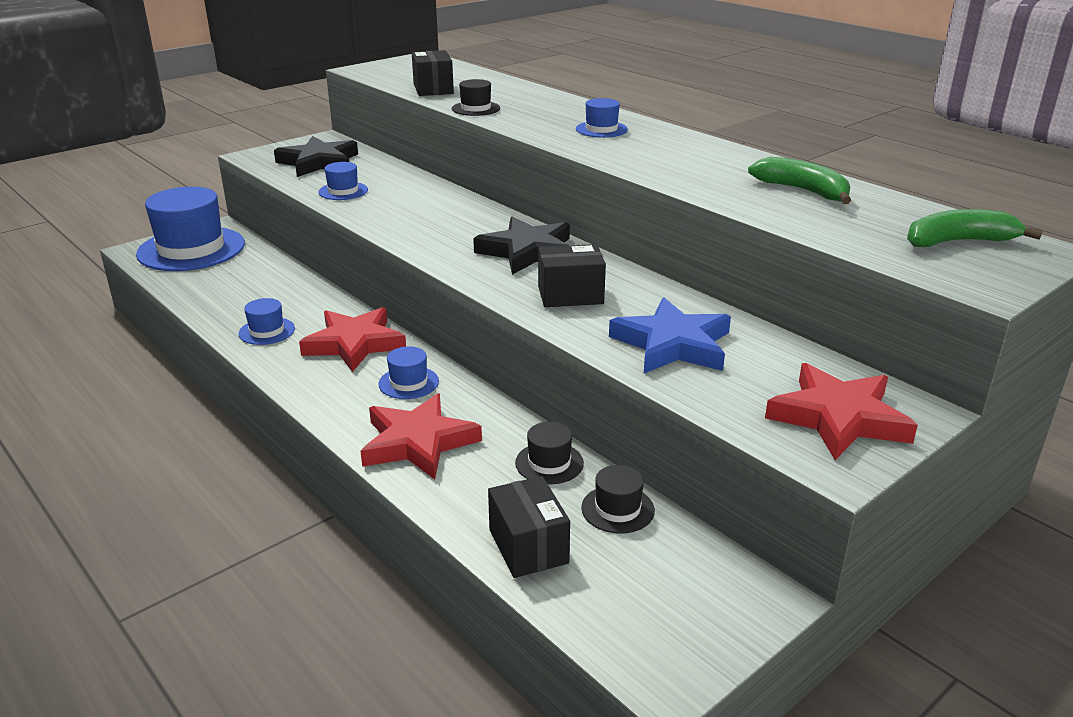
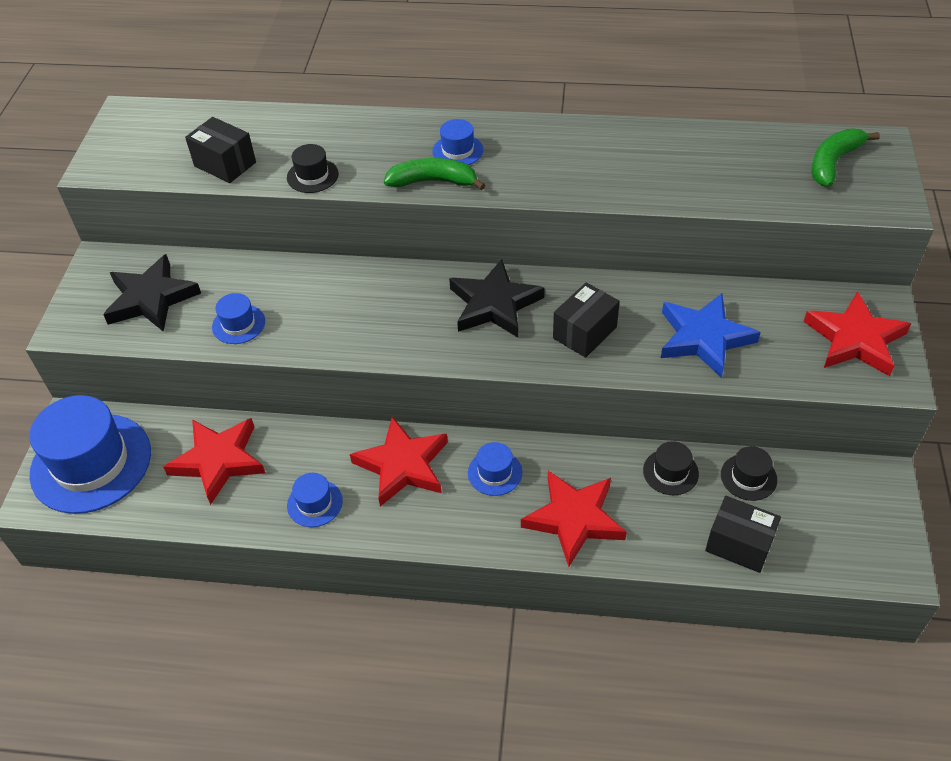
camera: 40 degrees left, 20 degrees up
green banana [748,157,851,204] -> green banana moved to [384,158,485,190]
none -> red star [164,418,265,505]

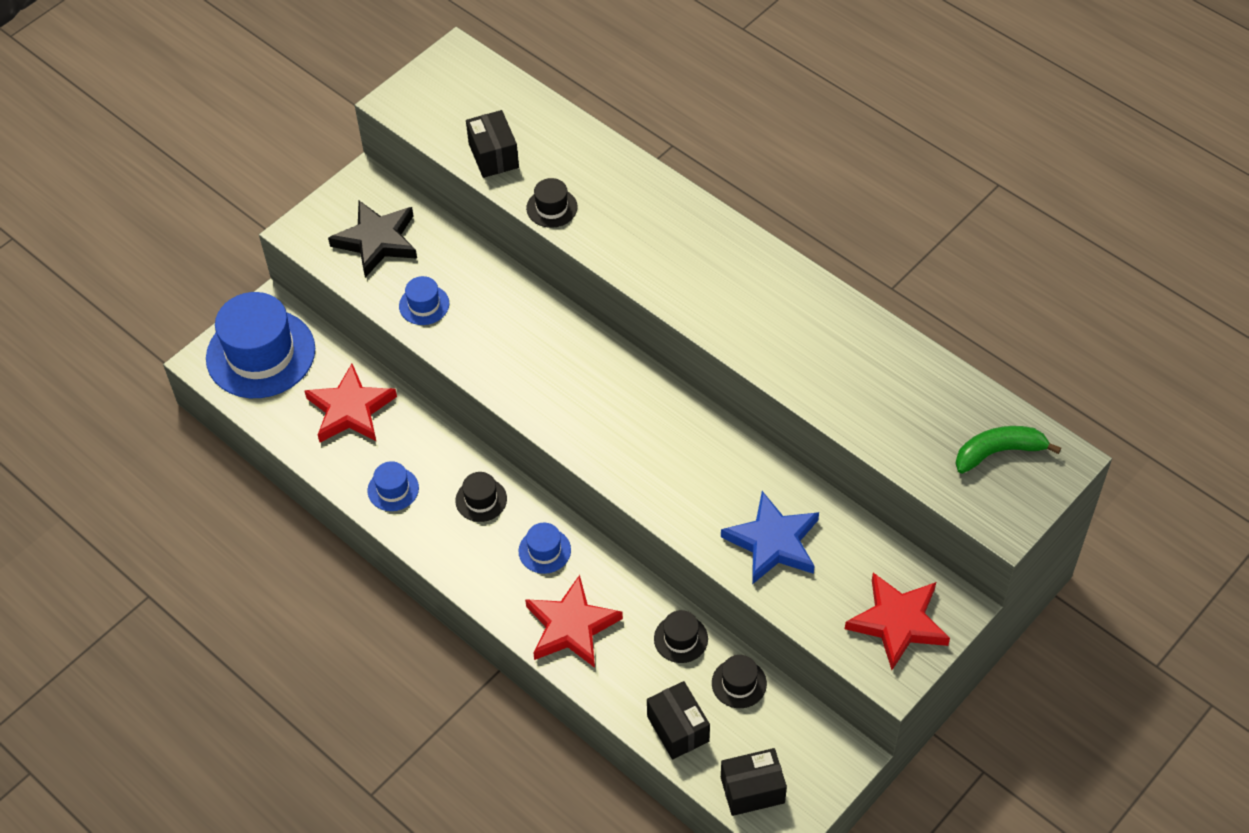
camera: 35 degrees right, 5 degrees up
red star [350,417,448,507] -> black hat [455,472,507,522]
green banana [384,158,485,190] -> none
blue hat [432,119,483,165] -> none
black star [449,259,545,338] -> none
black box [553,282,620,358] -> black box moved to [721,748,787,816]

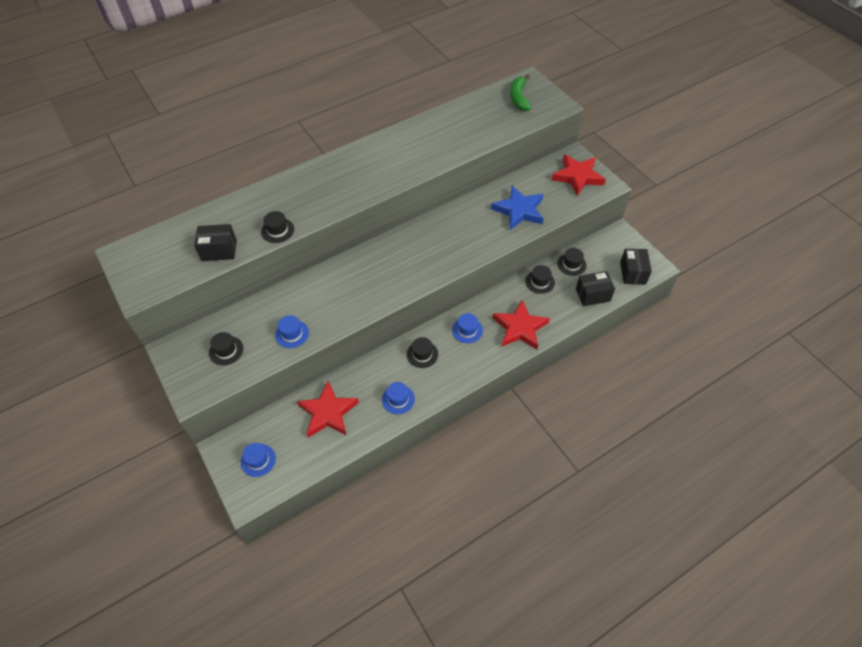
camera: 75 degrees left, 0 degrees up
blue hat [206,292,315,398] -> blue hat [241,443,276,477], size x0.45
black star [328,201,417,278] -> black hat [209,332,244,365]

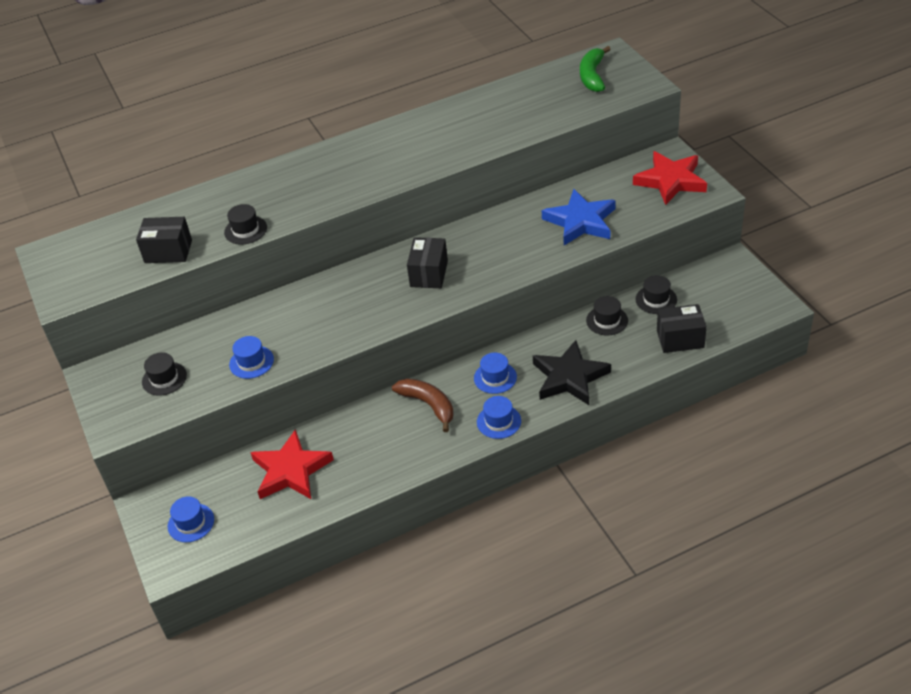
camera: 10 degrees right, 10 degrees down
blue hat [382,382,415,414] -> blue hat moved to [477,396,521,439]
black hat [407,337,438,368] -> brown banana [392,378,454,432]
red star [493,300,550,350] -> black star [533,340,611,405]
black box [620,249,652,284] -> black box moved to [407,237,448,288]

